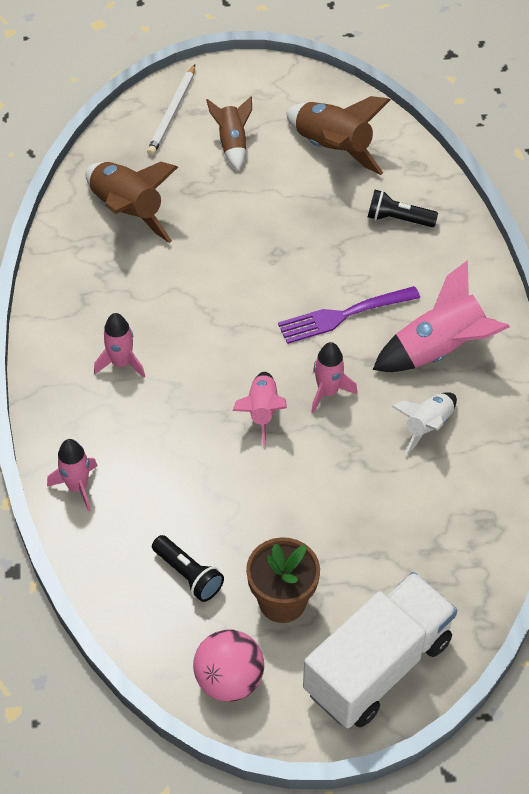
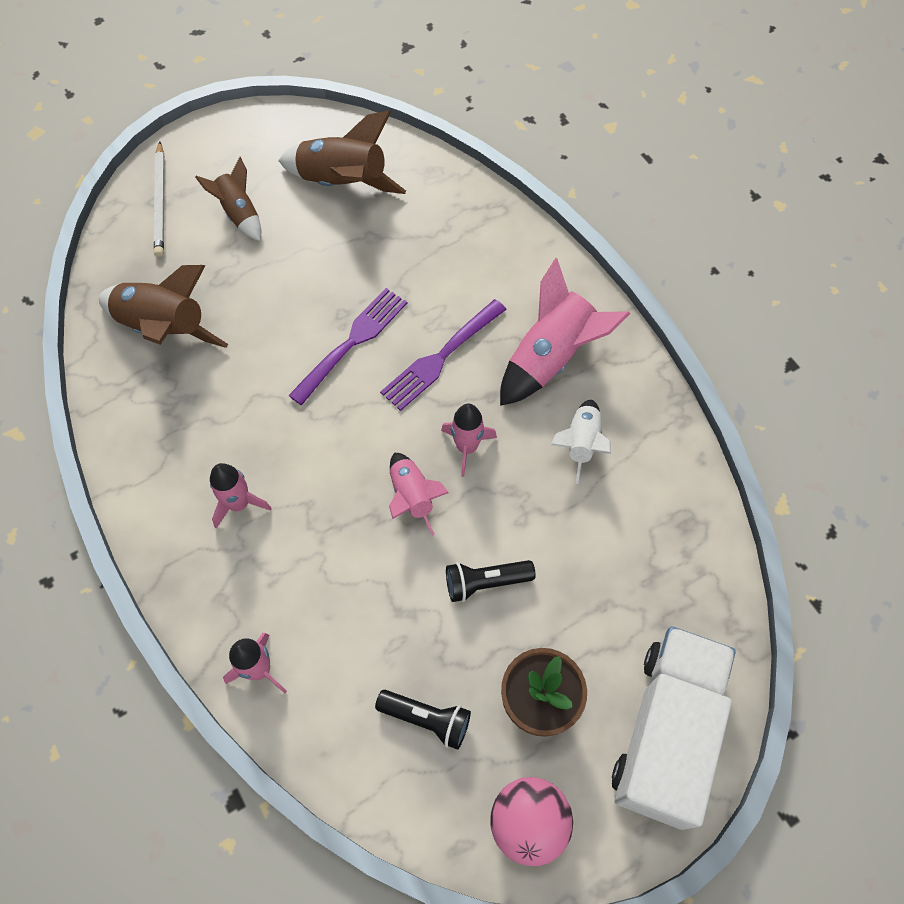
camera: 25 degrees left, 10 degrees up
black flashlight [368,190,438,227] -> black flashlight moved to [446,560,536,602]
none -> purple fork [288,288,407,405]

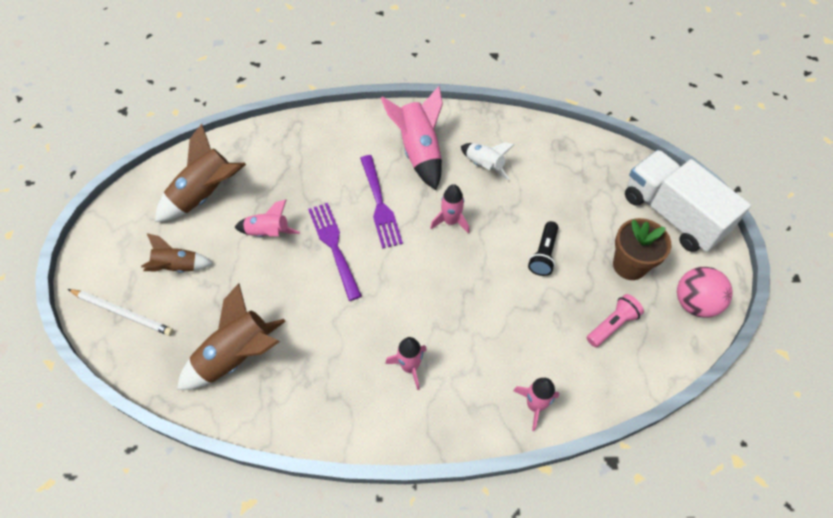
camera: 60 degrees left, 5 degrees down
black flashlight [375,690,471,750] -> pink flashlight [587,294,644,347]
pink rocket [389,453,449,536] -> pink rocket moved to [235,199,300,237]

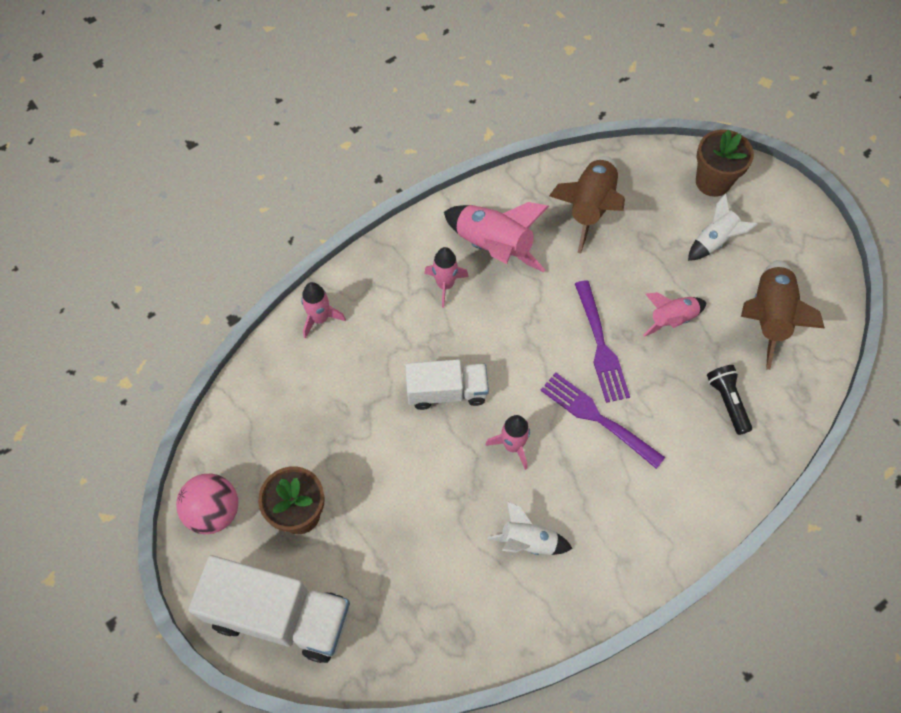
camera: 145 degrees right, 5 degrees up
white pencil [68,289,173,336] -> brown flower pot [696,129,754,197]
brown rocket [141,233,213,272] -> white rocket [688,194,758,261]
purple fork [308,203,362,301] -> purple fork turned 45 degrees clockwise [575,280,630,403]
pink rocket [381,86,443,190] -> pink rocket moved to [444,202,549,273]
black flashlight [528,221,559,276] -> black flashlight moved to [707,365,752,435]
pink flashlight [587,294,644,347] -> none
none -> white truck [405,359,489,410]

